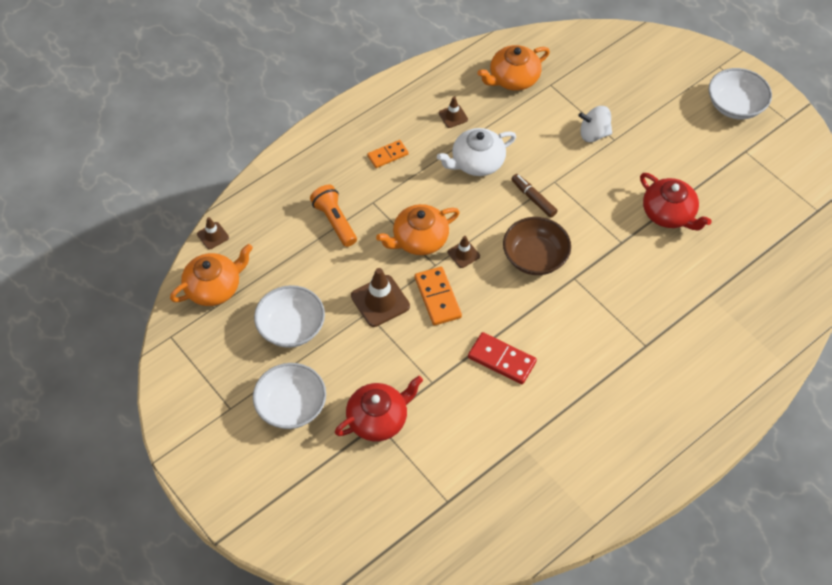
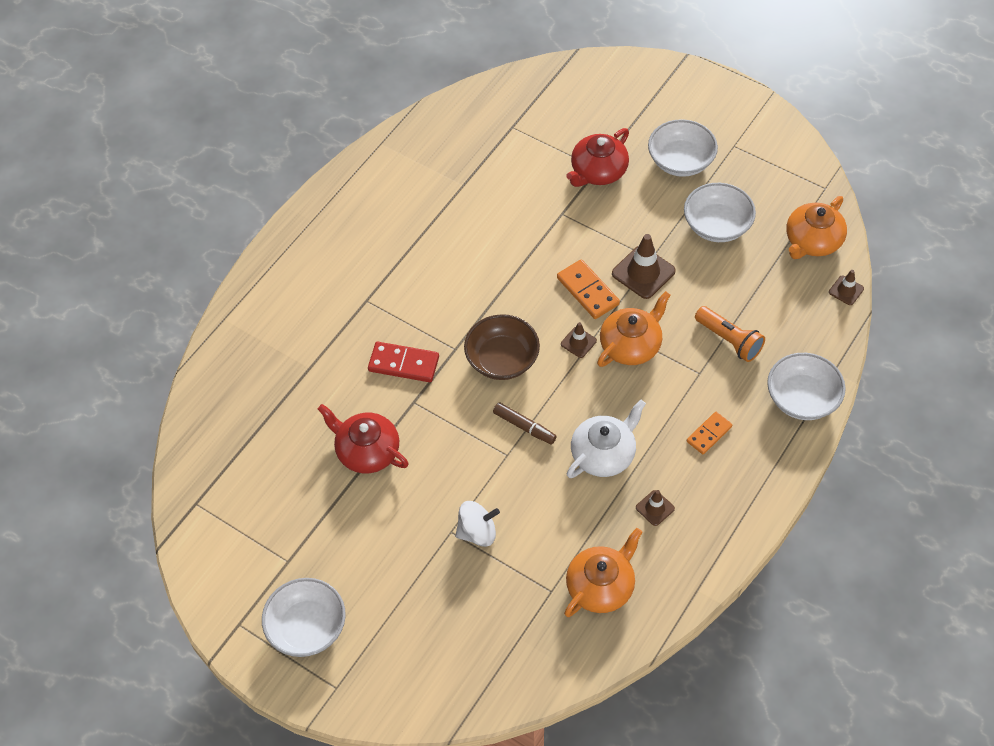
camera: 165 degrees right, 0 degrees up
red domino [468,332,537,384] -> red domino moved to [368,342,439,382]
none -> white bowl [767,353,846,420]

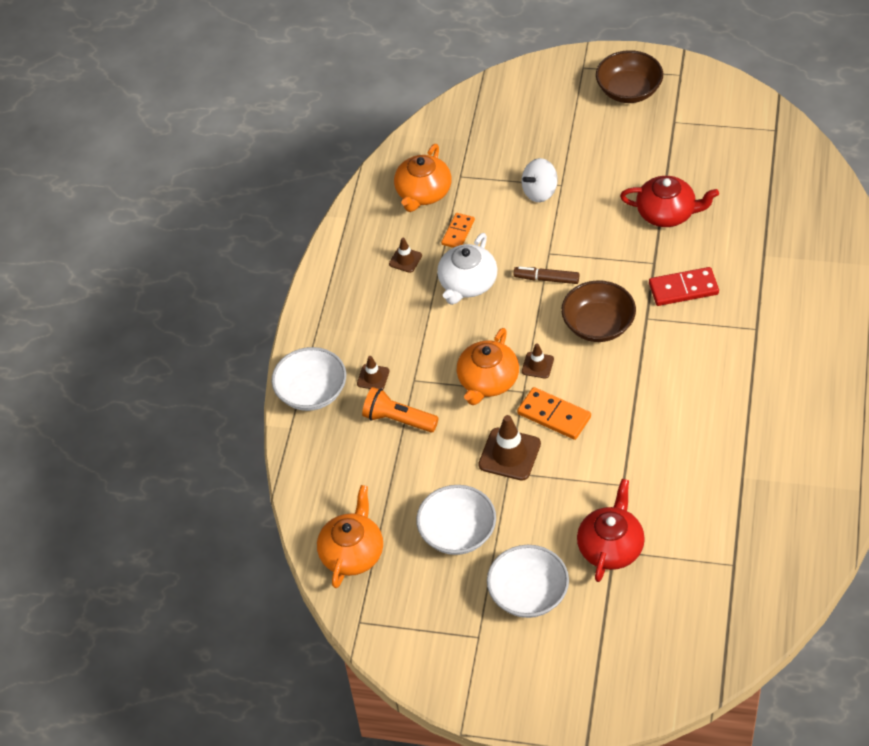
camera: 160 degrees right, 5 degrees down
white bowl [262,578,346,657] -> brown bowl [596,50,663,103]
orange domino [687,412,732,455] -> orange domino moved to [441,213,475,248]
brown traffic cone [829,270,864,305] -> brown traffic cone moved to [357,356,389,389]

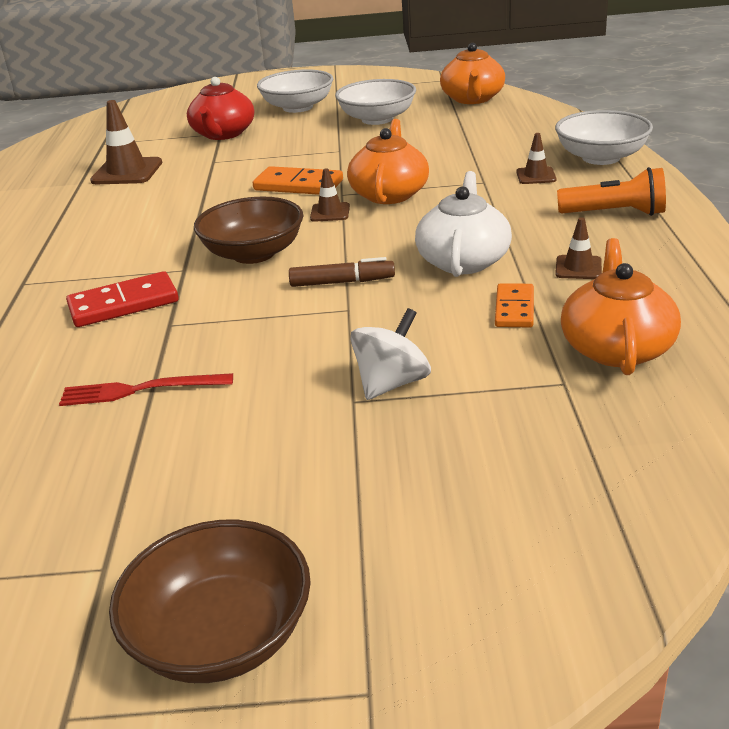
camera: 165 degrees right, 20 degrees down
orange flashlight [362,387,439,432] -> orange flashlight moved to [557,167,666,216]
brown traffic cone [478,415,541,481] -> brown traffic cone moved to [90,100,162,184]
red teapot [620,176,719,227] -> red fork [59,373,233,406]

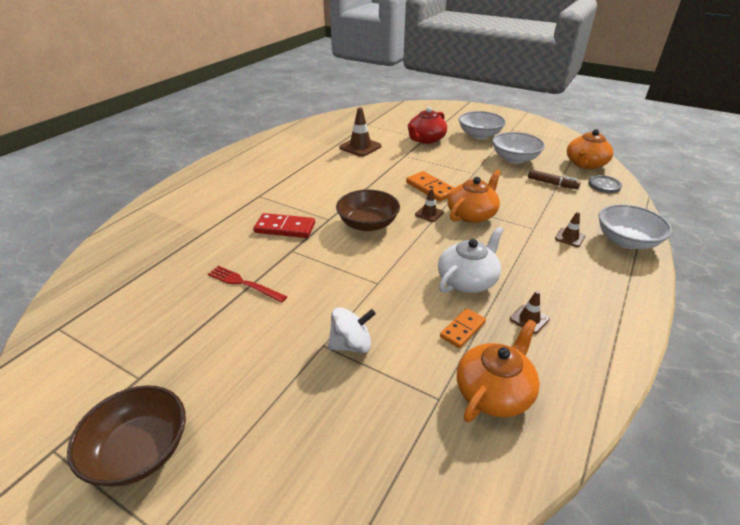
camera: 30 degrees right, 5 degrees up
brown marker [289,257,395,287] -> brown marker moved to [528,169,581,189]
orange flashlight [557,167,666,216] -> none
none -> grey button [588,175,622,193]

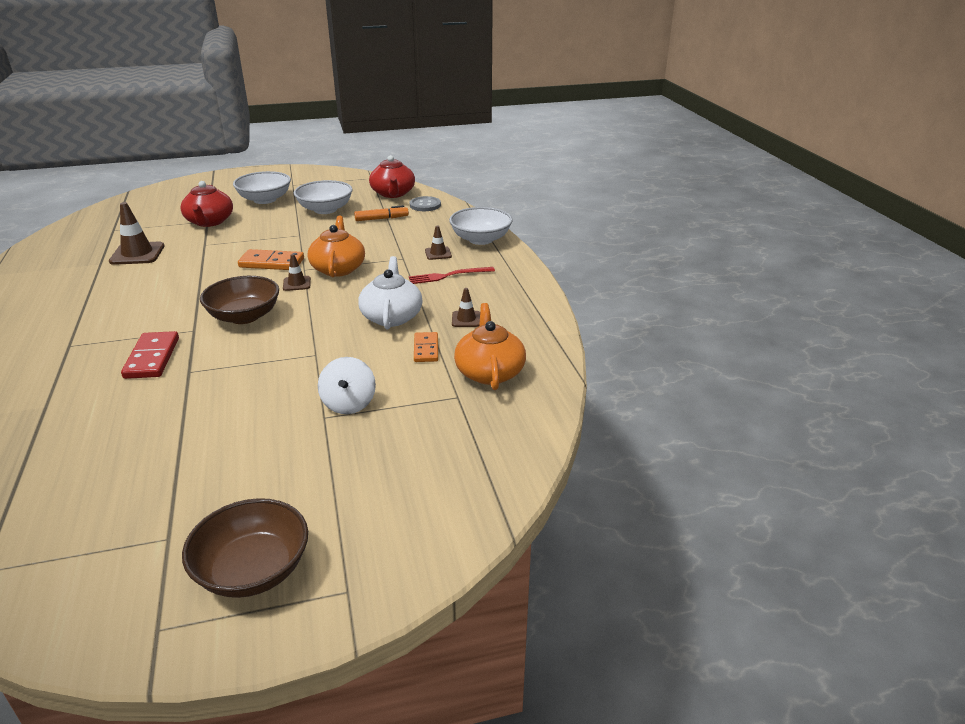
camera: 45 degrees left, 5 degrees down
red fork [208,266,287,303] -> red fork moved to [409,267,495,284]
red domino [254,213,315,238] -> red domino turned 60 degrees counterclockwise [121,331,179,379]
white spinning top [328,307,376,353] -> white spinning top turned 150 degrees clockwise [318,357,376,414]
brown marker [528,169,581,189] -> orange marker [354,205,409,221]
orange teapot [567,129,613,169] -> red teapot [369,155,415,198]

